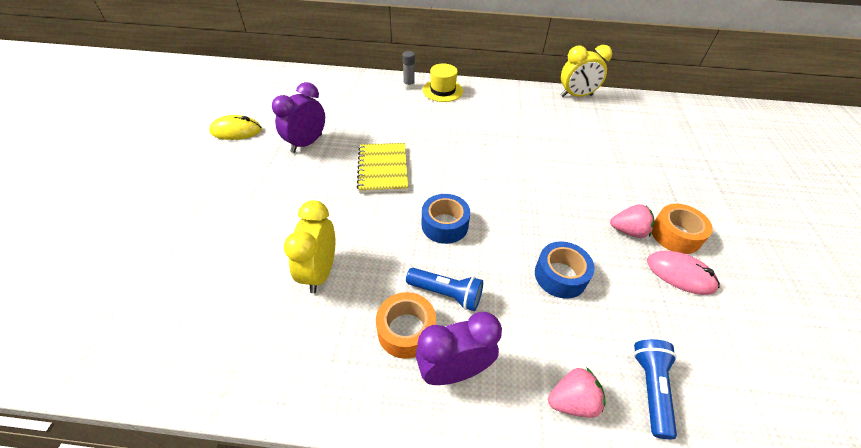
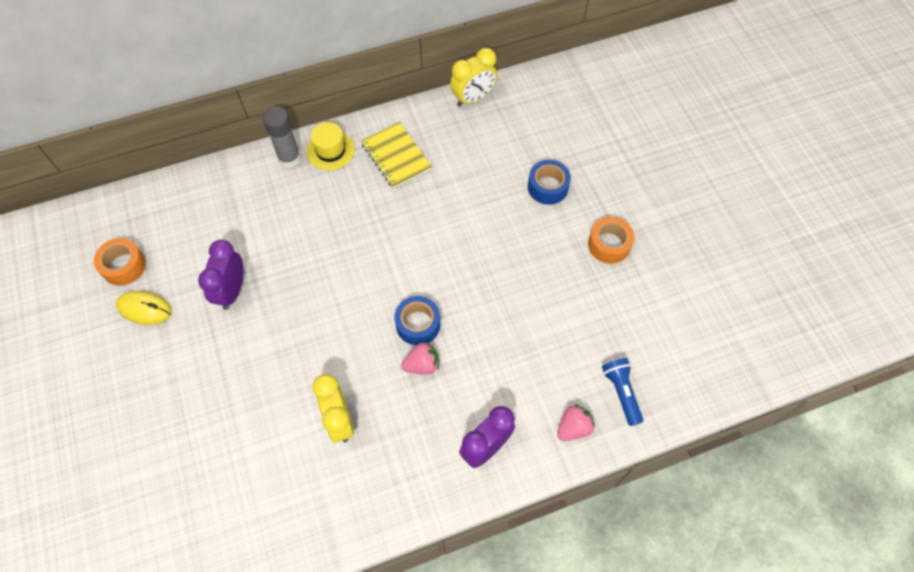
camera: 25 degrees left, 15 degrees up
yellow mouse [209,115,262,140] -> yellow mouse turned 45 degrees clockwise [116,291,172,325]
yellow notebook [357,143,408,193] -> yellow notebook moved to [361,122,432,189]
orange tape [376,292,436,359] -> orange tape moved to [94,238,146,286]
grey glue stick [402,51,415,89] -> grey glue stick [263,107,301,168], size x1.67
blue flashlight [406,268,483,311] -> none
blue tape [535,241,595,299] -> blue tape moved to [528,160,571,205]
pink strawberry [610,204,654,238] -> pink strawberry moved to [401,342,439,374]
pink mouse [647,251,720,295] -> none

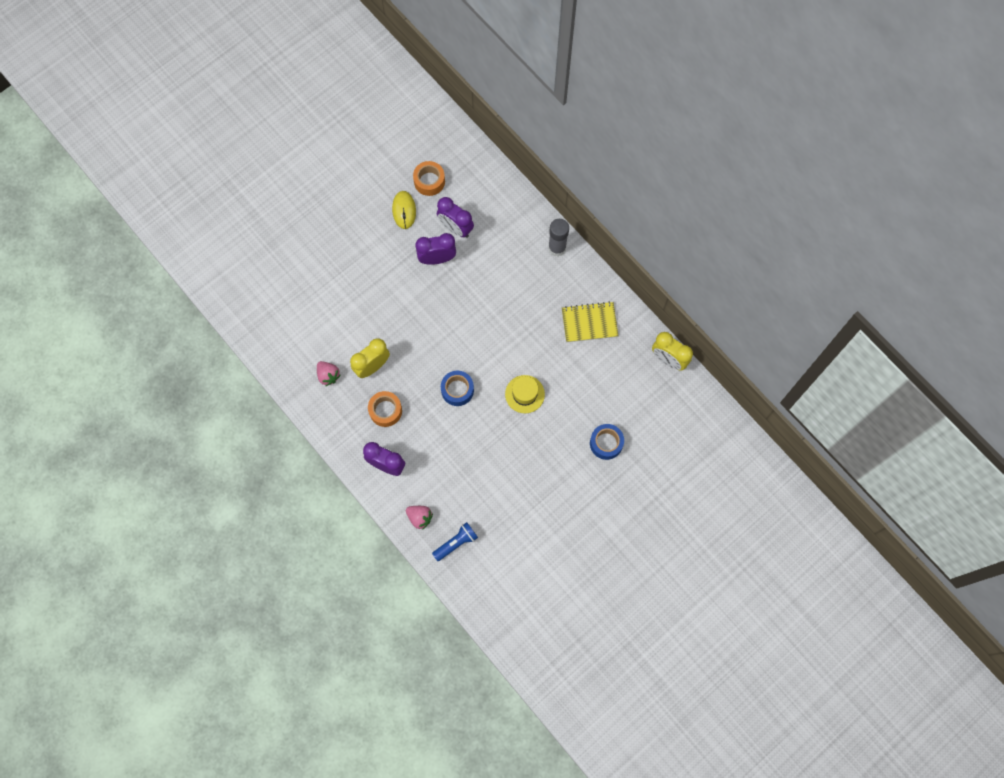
camera: 70 degrees right, 10 degrees up
yellow hat [306,122,355,171] -> yellow hat moved to [505,375,545,413]
yellow notebook [361,122,432,189] -> yellow notebook turned 45 degrees clockwise [562,302,619,342]
pink strawberry [401,342,439,374] -> pink strawberry moved to [317,361,341,386]
orange tape [588,217,634,264] -> orange tape moved to [368,391,402,427]
none -> purple clock [437,197,474,238]

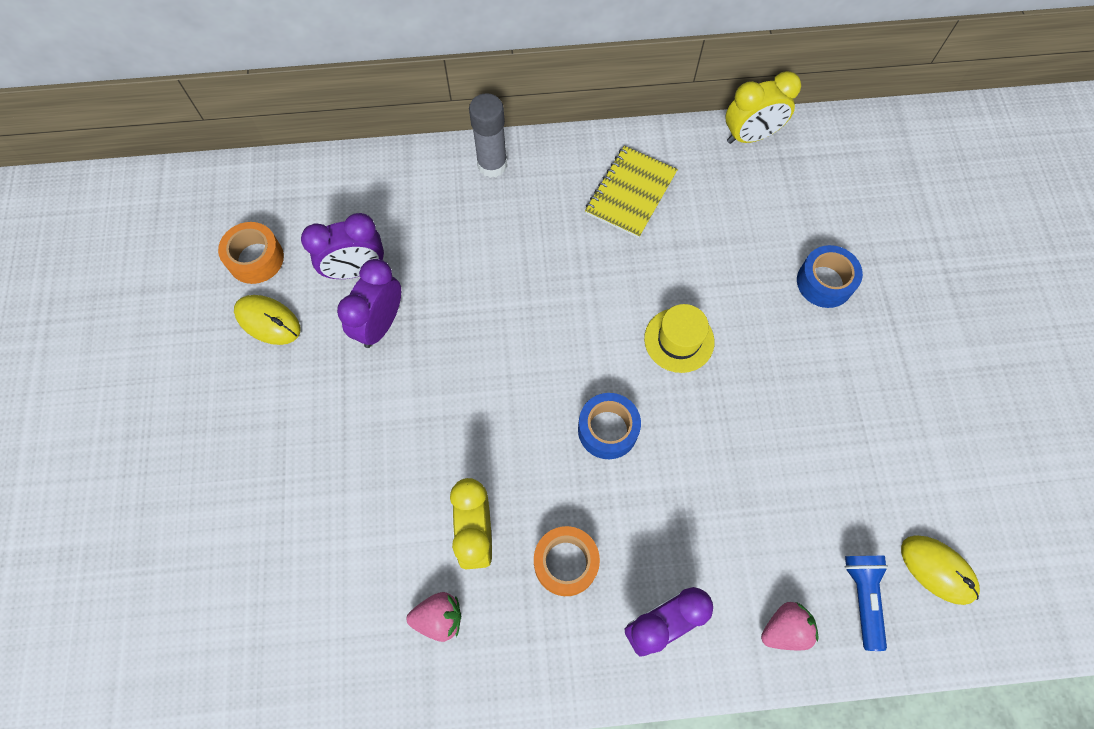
camera: 55 degrees left, 5 degrees down
none -> yellow mouse [901,535,980,605]

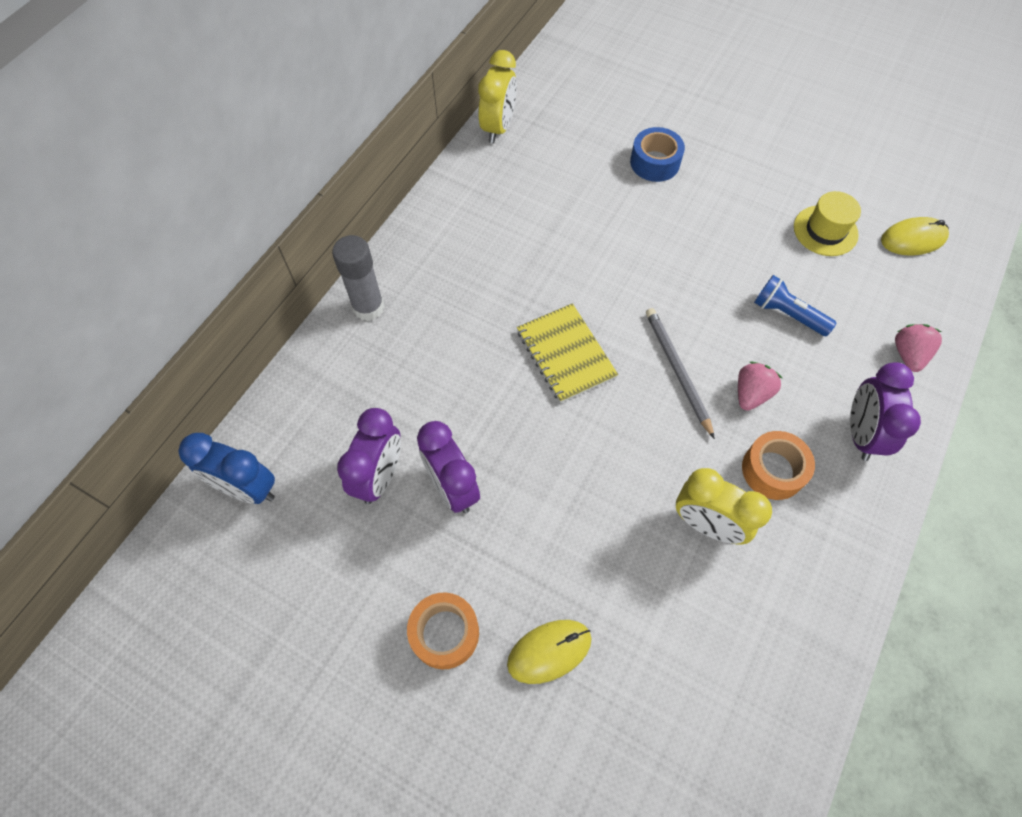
camera: 55 degrees left, 5 degrees down
orange tape [218,222,284,284] -> orange tape moved to [407,592,479,669]
yellow mouse [234,295,300,345] -> yellow mouse moved to [507,620,592,684]
pink strawberry [407,592,461,642] -> pink strawberry moved to [738,362,782,411]
blue tape [578,393,641,459] -> grey pencil [646,308,715,439]
yellow notebook [585,146,678,238] -> yellow notebook moved to [517,303,618,403]
yellow hat [644,304,715,373] -> yellow hat moved to [794,191,861,256]
blue flashlight [845,556,888,651] -> blue flashlight moved to [754,275,836,336]
none -> blue clock [178,433,275,504]

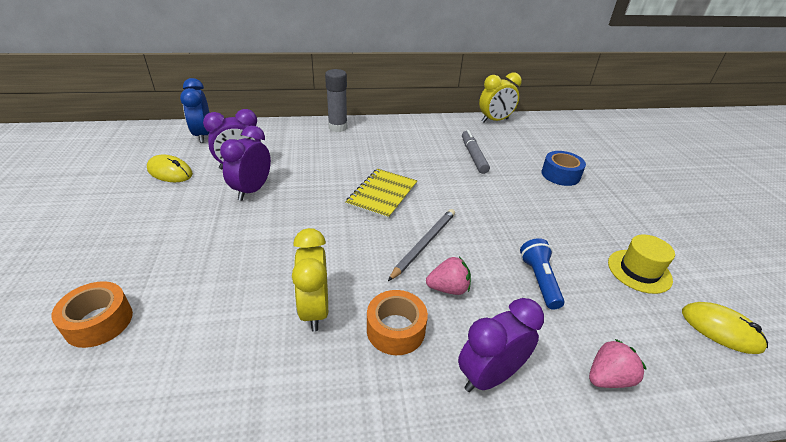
camera: 50 degrees right, 25 degrees down
orange tape [407,592,479,669] -> orange tape moved to [51,281,133,348]
yellow mouse [507,620,592,684] -> yellow mouse moved to [147,155,193,182]
none -> grey marker [462,130,490,174]

